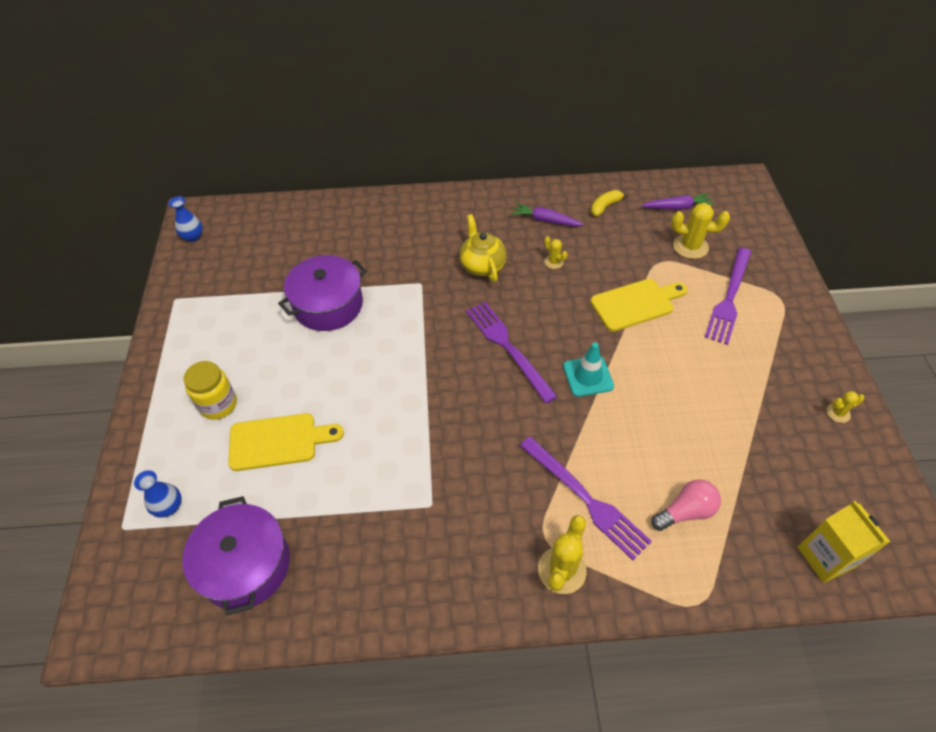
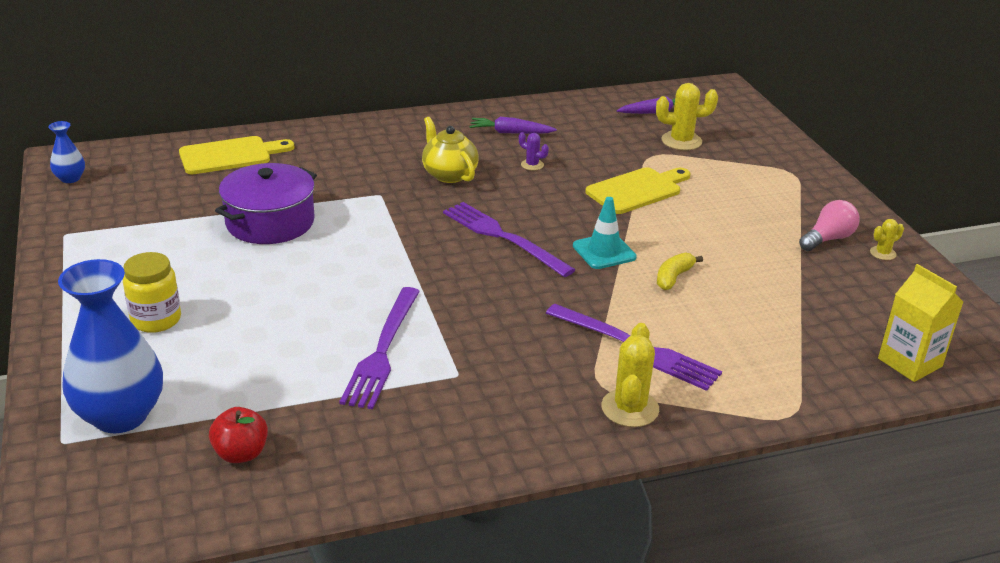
camera: 15 degrees left, 20 degrees down
blue vase [134,470,182,518] -> blue vase [58,259,163,433], size x2.14
purple pot [182,496,290,615] -> red apple [209,407,268,463]
yellow cutting board [228,413,344,471] -> yellow cutting board moved to [179,136,295,174]
yellow cactus [544,236,567,269] -> purple cactus [519,132,549,170]
yellow banana [591,190,629,216] -> yellow banana moved to [657,252,703,290]
pink light bulb [651,479,721,531] -> pink light bulb moved to [799,200,860,251]
purple fork [705,247,751,345] -> purple fork moved to [339,287,420,409]

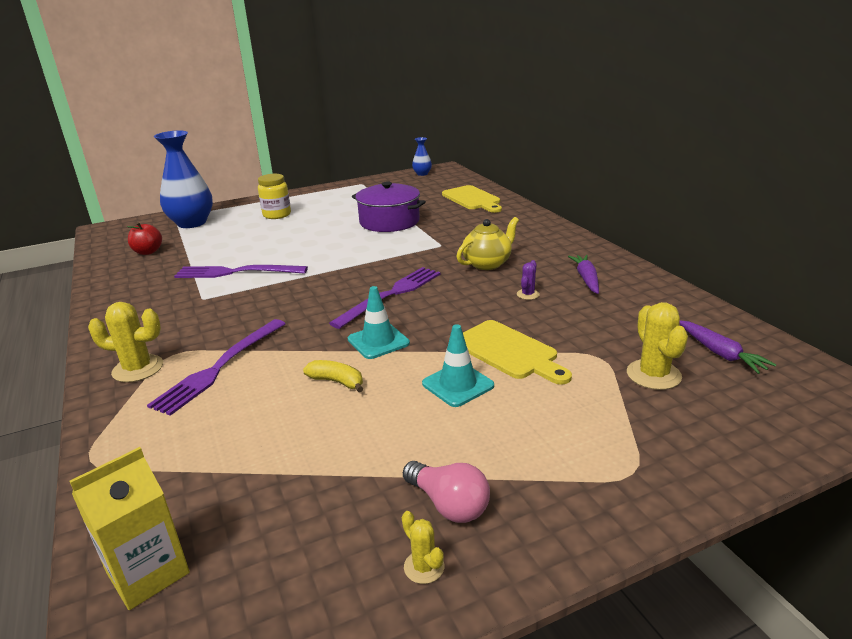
camera: 85 degrees right, 5 degrees down
none -> turquoise traffic cone [422,324,494,407]

